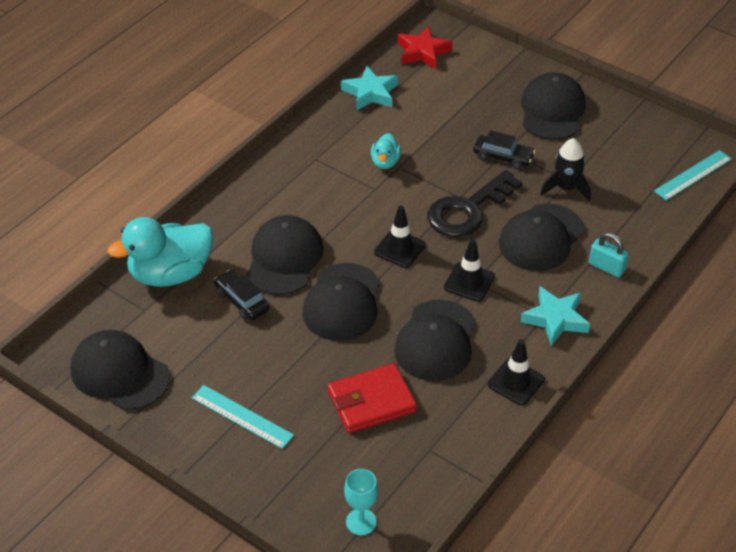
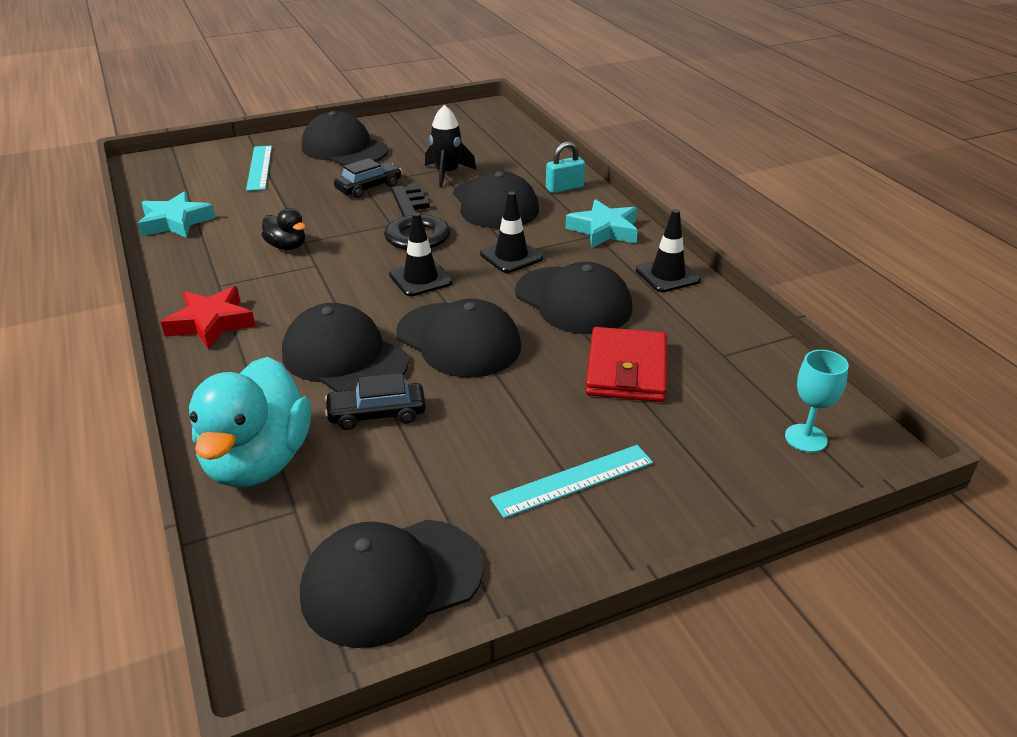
camera: 60 degrees left, 10 degrees down
turquoise duck [371,133,401,169] -> black duck [262,208,306,250]
red star [397,26,453,69] -> red star moved to [161,286,255,350]
turquoise ruler [654,150,732,200] -> turquoise ruler moved to [246,146,272,191]

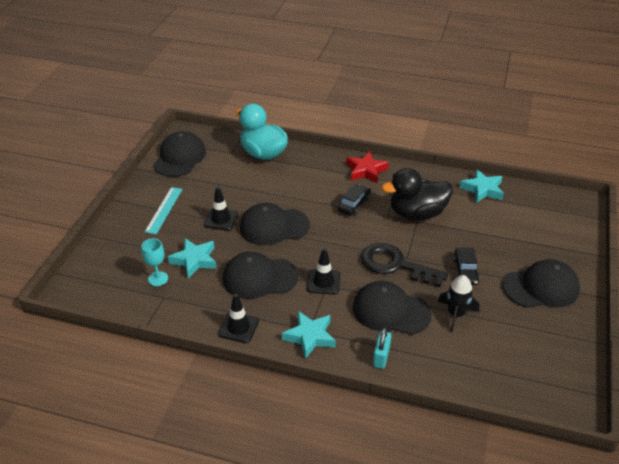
camera: 130 degrees right, 5 degrees up
turquoise ruler [246,146,272,191] -> none
black duck [262,208,306,250] -> black duck [381,168,453,220], size x2.06
black cap [282,303,409,392] -> none
black car [324,373,426,430] -> black car moved to [338,184,371,216]
black traffic cone [389,212,453,296] -> black traffic cone moved to [204,187,238,231]
red wallet [586,327,667,402] -> turquoise star [168,238,217,278]
turquoise goblet [785,350,849,452] -> turquoise goblet moved to [141,238,168,286]

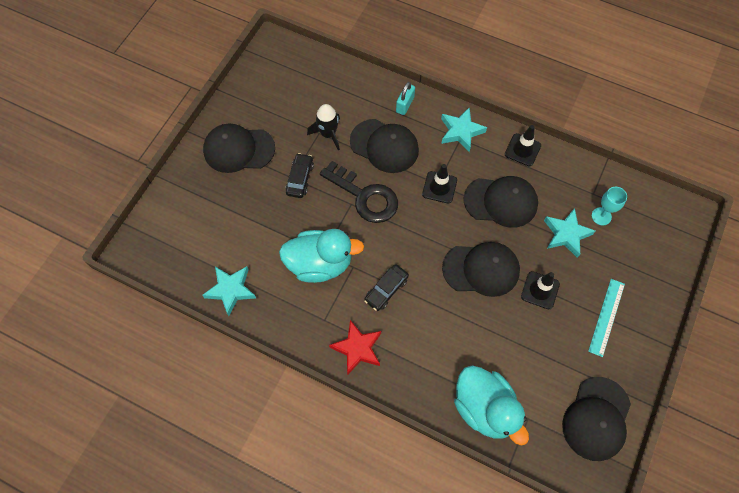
camera: 170 degrees left, 25 degrees up
black duck [381,168,453,220] -> turquoise duck [279,229,364,283]

